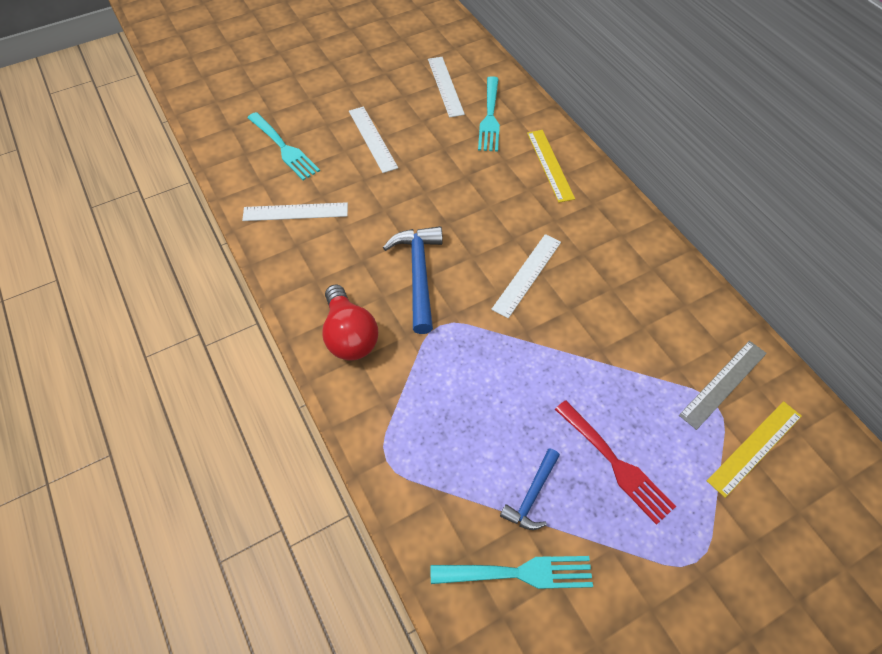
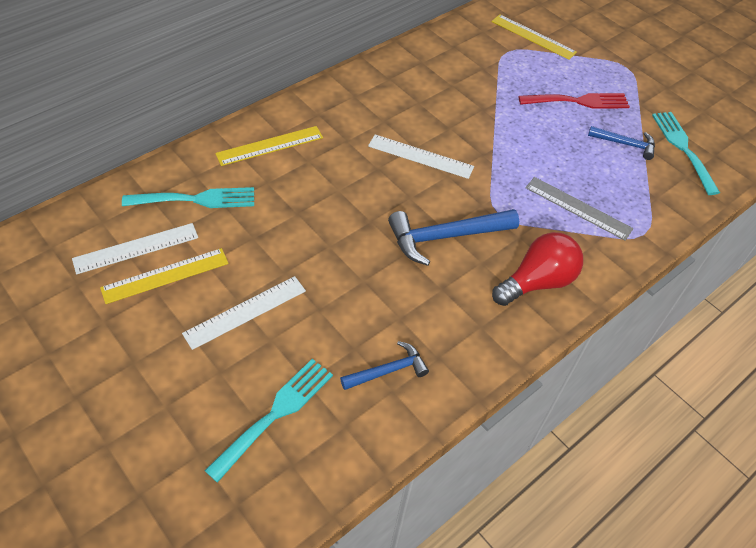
camera: 105 degrees left, 5 degrees down
white ruler [242,202,348,221] -> blue hammer [340,341,429,390]
red fork [555,400,676,525] -> red fork turned 45 degrees clockwise [519,93,630,109]
grey ruler [679,341,767,430] -> grey ruler moved to [525,177,633,241]
none -> yellow ruler [100,248,229,304]

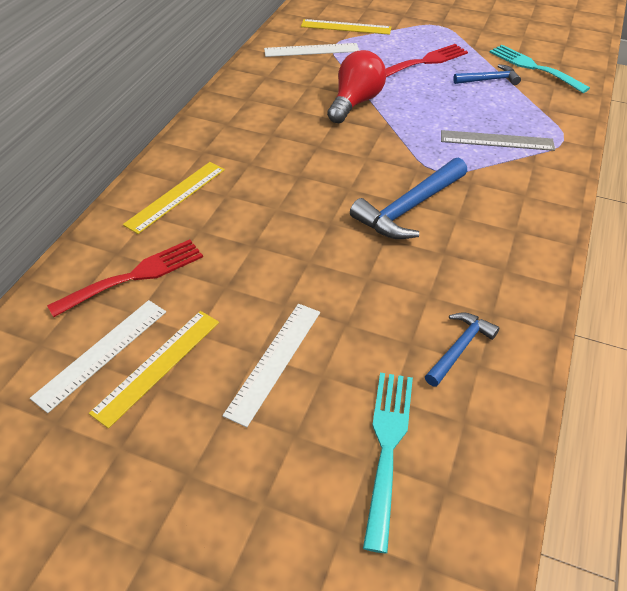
camera: 25 degrees left, 5 degrees down
turquoise fork [122,187,254,208] -> red fork [47,240,203,317]
white ruler [368,135,474,179] -> white ruler moved to [264,43,359,57]
red light bulb [492,232,583,306] -> red light bulb moved to [327,50,386,123]

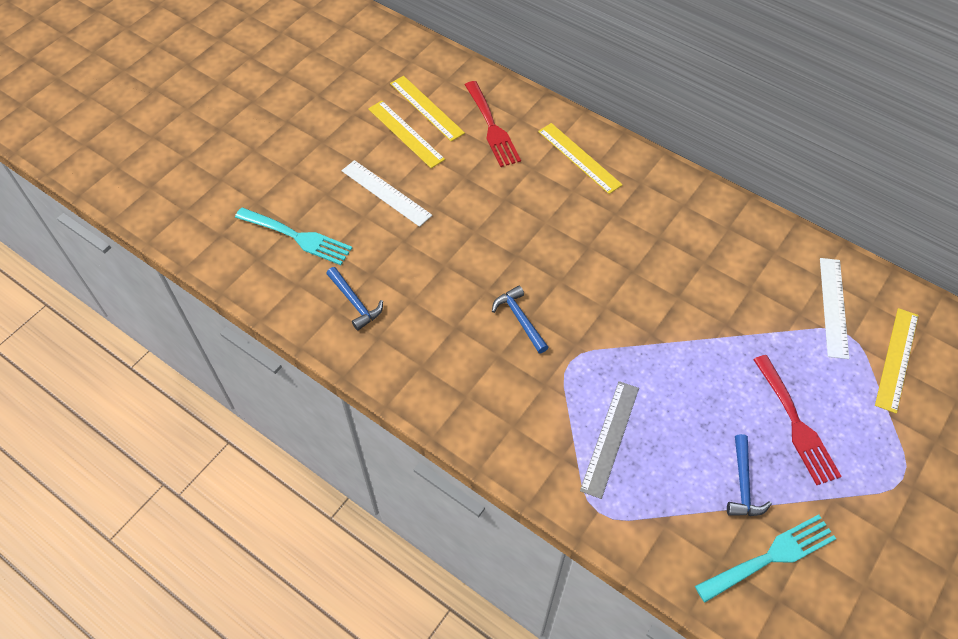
camera: 105 degrees right, 10 degrees up
white ruler [30,300,166,413] -> yellow ruler [390,76,465,141]
red light bulb [327,50,386,123] -> none
blue hammer [350,158,467,239] -> blue hammer [492,286,548,354], size x0.59

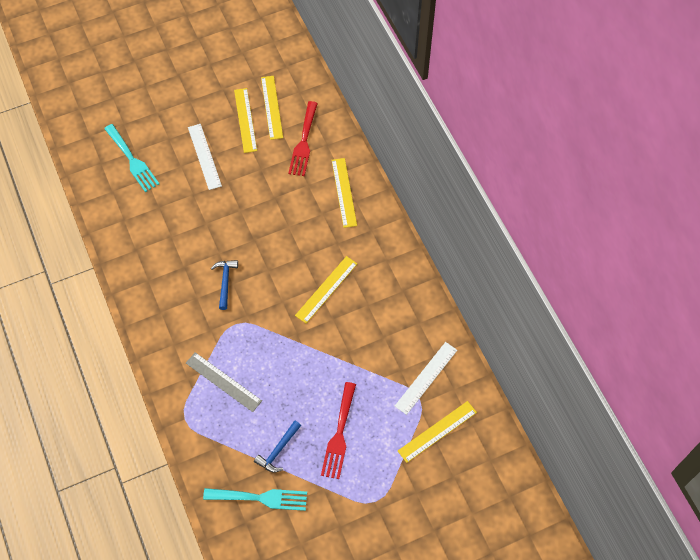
camera: 30 degrees right, 5 degrees up
blue hammer [326,267,383,331] -> none
grey ruler [580,381,639,499] -> grey ruler turned 75 degrees clockwise [186,352,262,412]
none -> yellow ruler [295,256,357,323]

